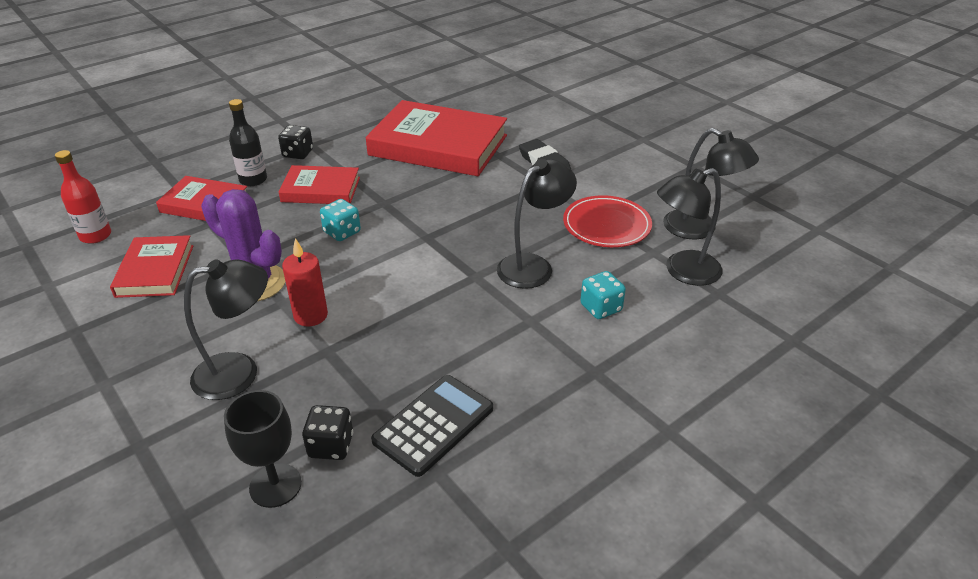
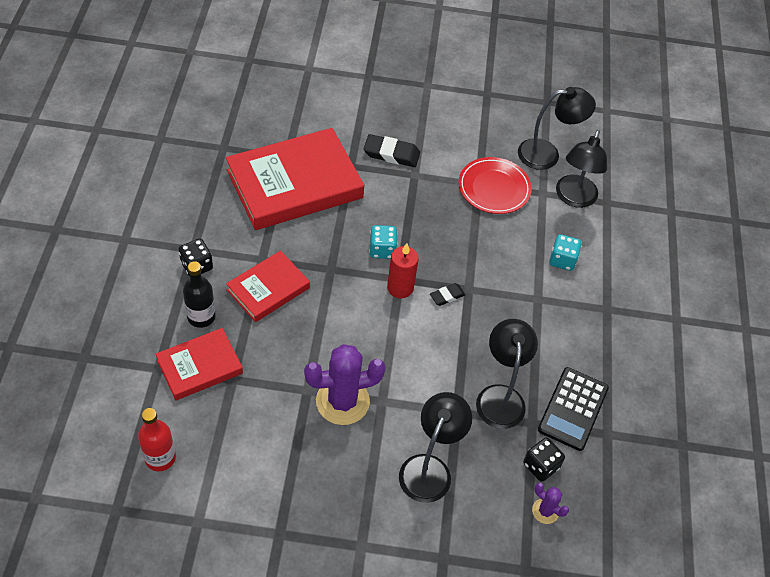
camera: 50 degrees left, 15 degrees up
red book [110,235,193,298] -> none
black goblet [224,390,302,508] -> purple cactus [532,483,569,524]
red candle [282,238,328,326] -> red candle moved to [387,243,419,298]
turquoise dice [320,199,361,241] -> turquoise dice moved to [369,225,397,259]
black calculator [371,375,493,477] -> black calculator turned 150 degrees counterclockwise [538,367,609,451]
black lamp [497,159,577,289] -> black lamp moved to [476,319,538,429]
none -> black eraser [430,283,465,306]

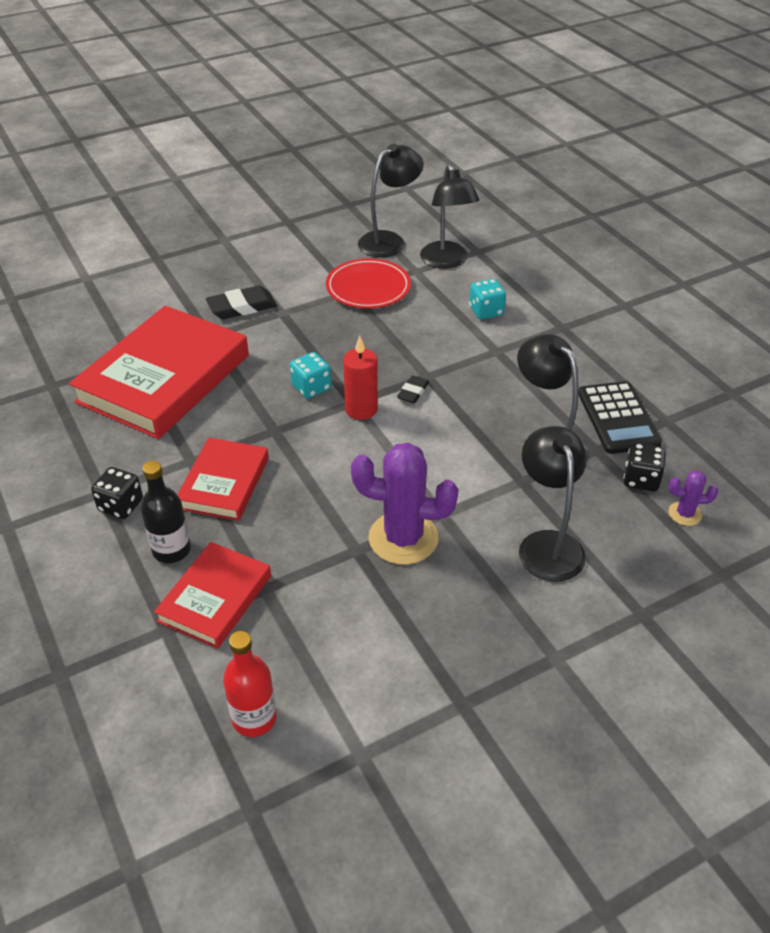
camera: 30 degrees left, 10 degrees down
purple cactus [304,344,386,425] -> purple cactus turned 60 degrees clockwise [351,443,459,565]

